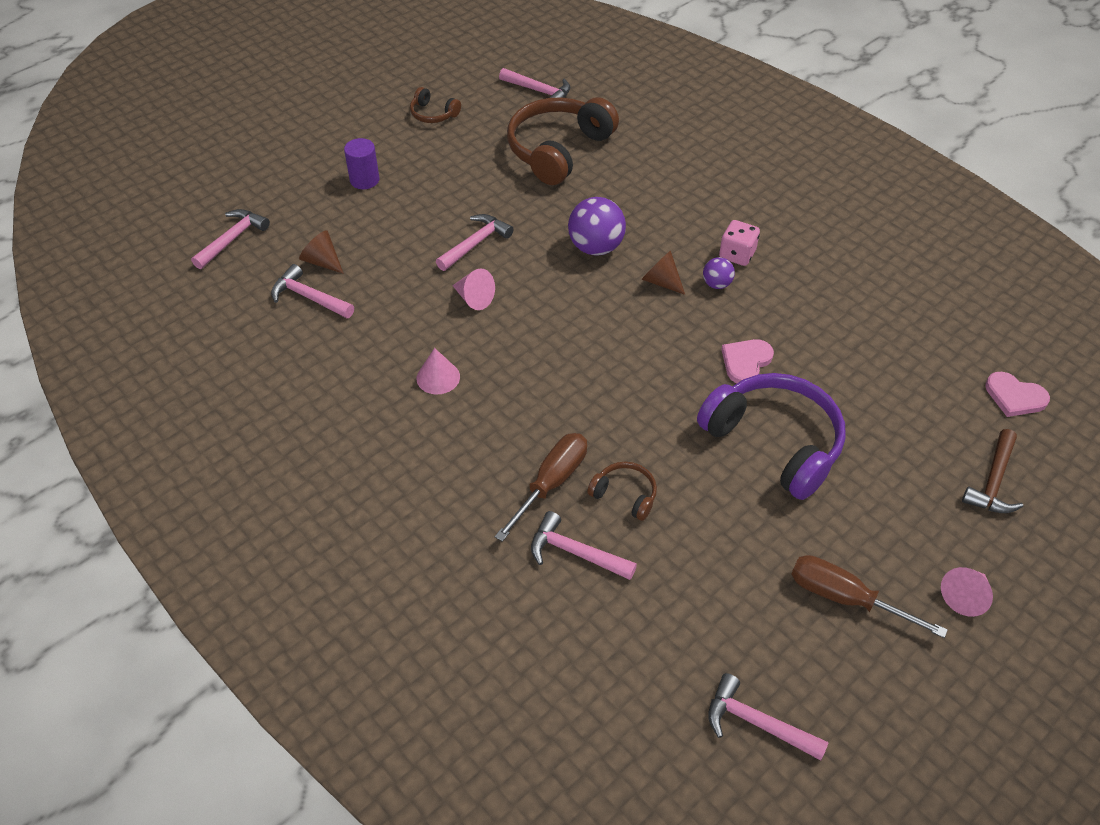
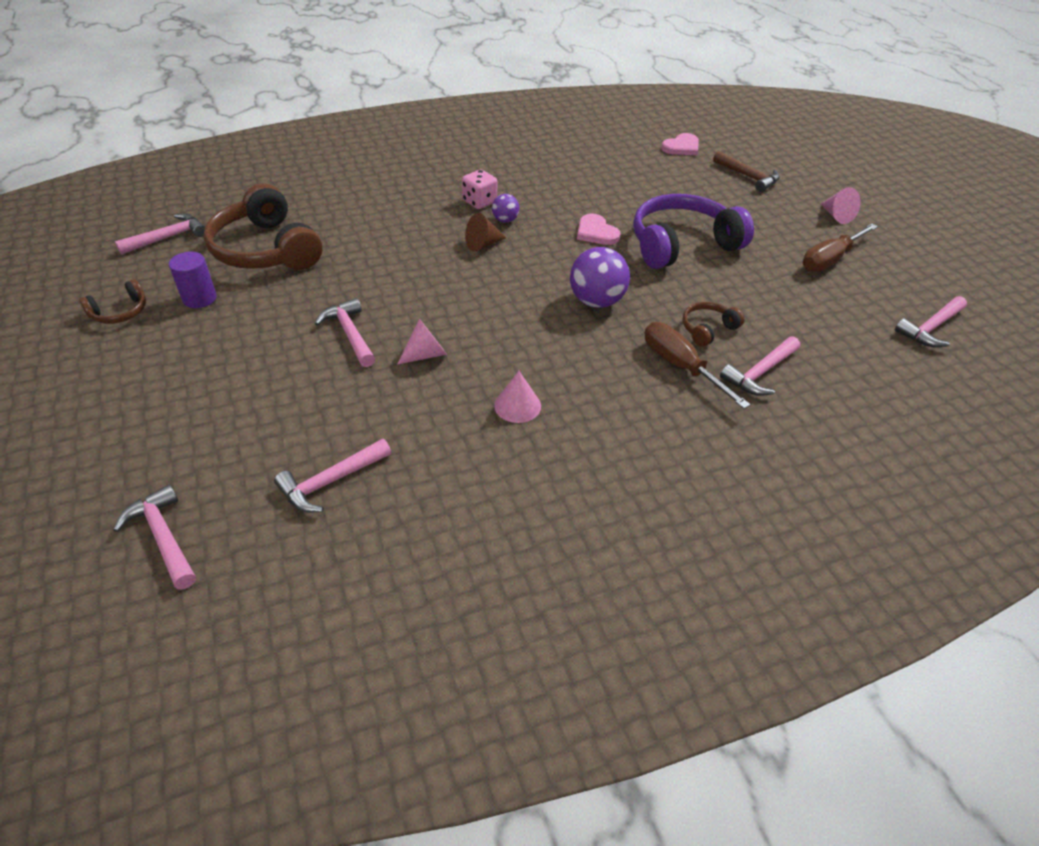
camera: 70 degrees left, 5 degrees down
brown cone [299,230,344,274] -> none
purple cylinder [344,138,380,189] -> purple cylinder moved to [169,252,217,308]
purple ball [568,197,626,255] -> purple ball moved to [570,247,630,308]

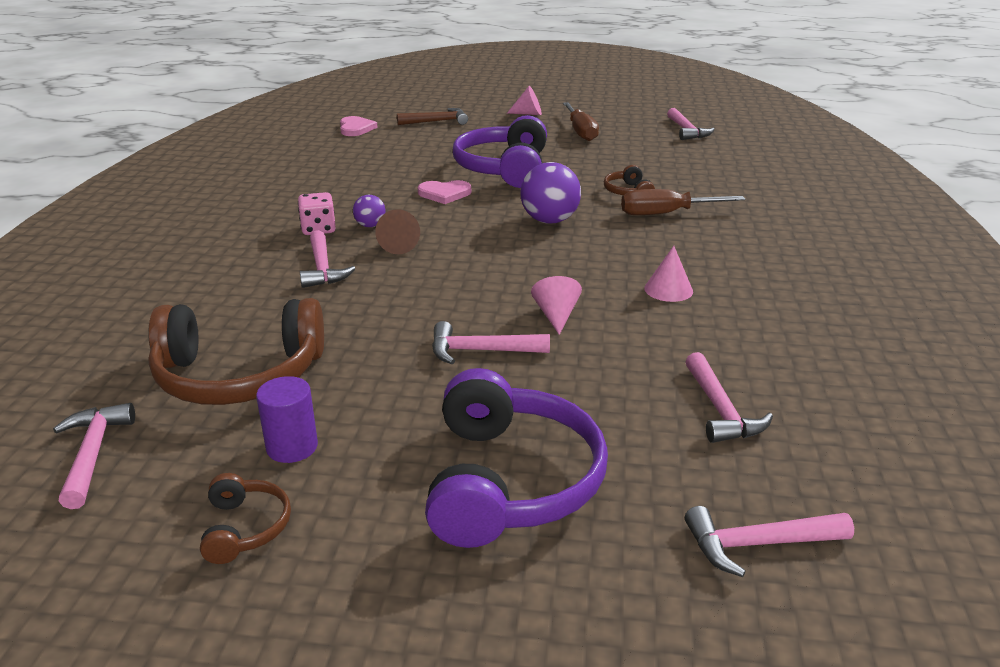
camera: 60 degrees left, 15 degrees down
pink hammer [720,336,800,396] -> pink hammer moved to [300,230,356,288]
none -> purple headphones [425,368,608,548]

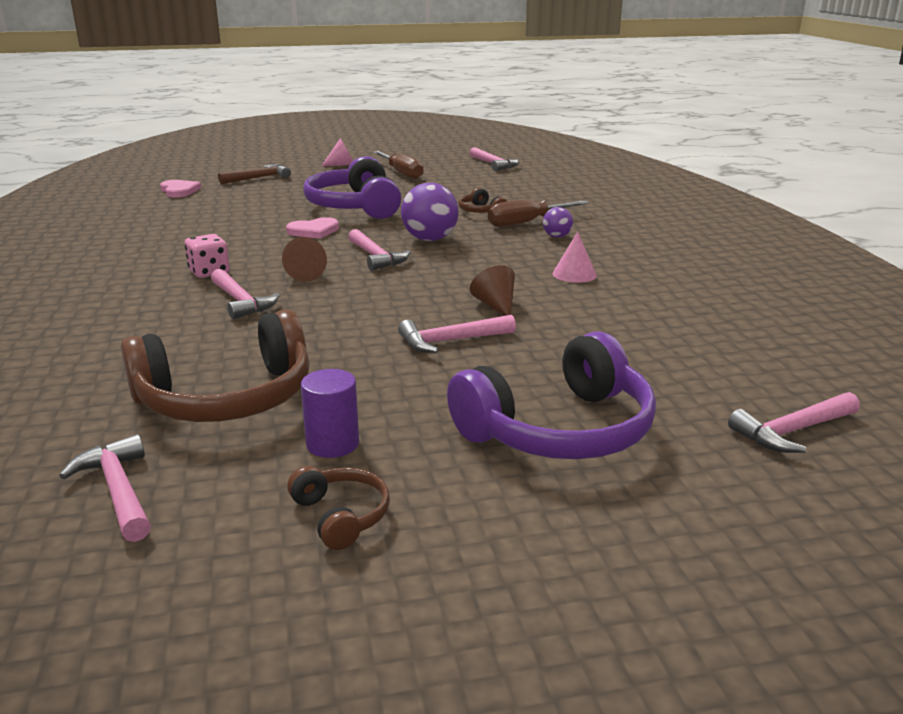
camera: 20 degrees left, 5 degrees down
purple ball [353,195,386,227] -> purple ball moved to [543,207,573,238]
purple headphones [425,368,608,548] -> purple headphones turned 75 degrees clockwise [447,331,656,459]
pink cone [531,276,582,335] -> brown cone [470,265,515,316]
pink hammer [685,352,773,443] -> pink hammer moved to [348,229,410,271]

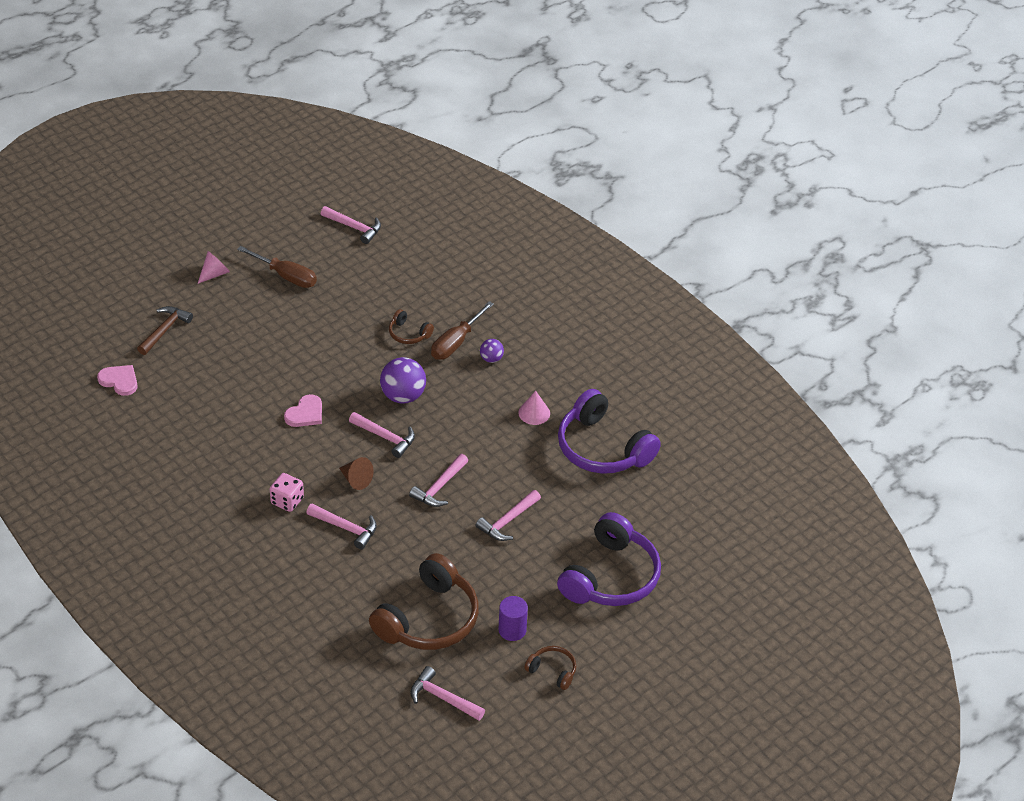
camera: 30 degrees left, 20 degrees up
purple headphones [303,156,401,219] -> purple headphones moved to [558,389,661,474]
brown cone [470,265,515,316] -> none
pink hammer [728,392,860,453] -> pink hammer moved to [409,454,468,507]

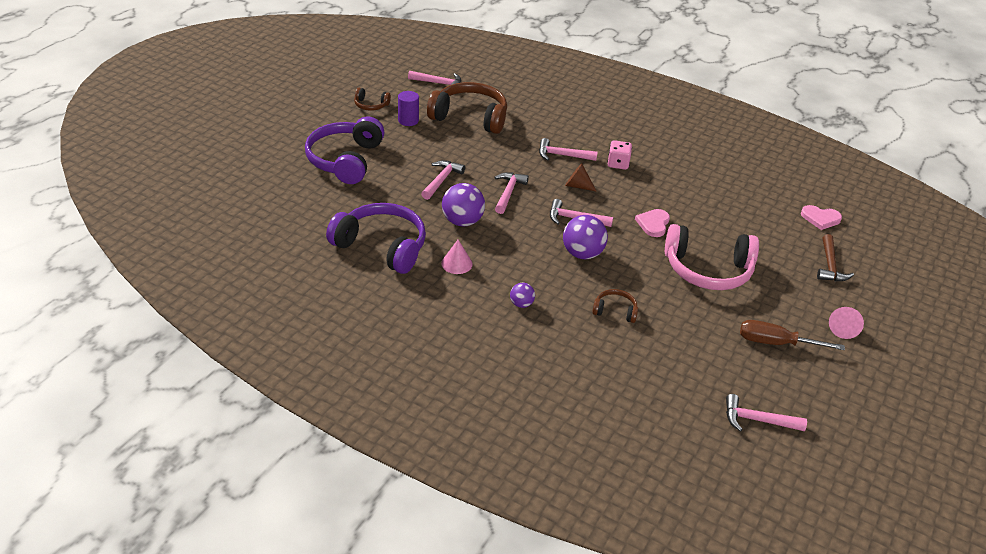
camera: 160 degrees right, 5 degrees down
brown headphones [369,553,479,650] -> brown headphones turned 90 degrees clockwise [427,82,507,134]
brown screwdriver [431,301,494,360] -> none
none -> purple ball [442,183,485,226]
none -> pink headphones [665,224,759,290]

